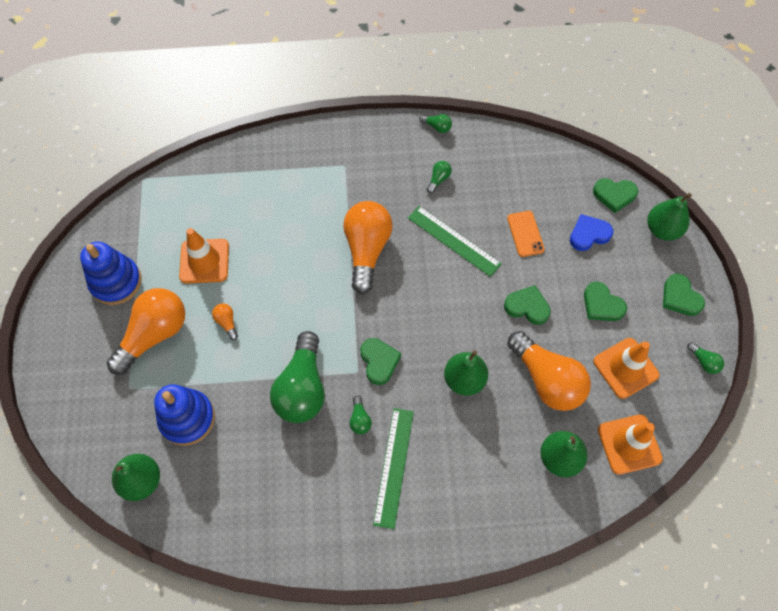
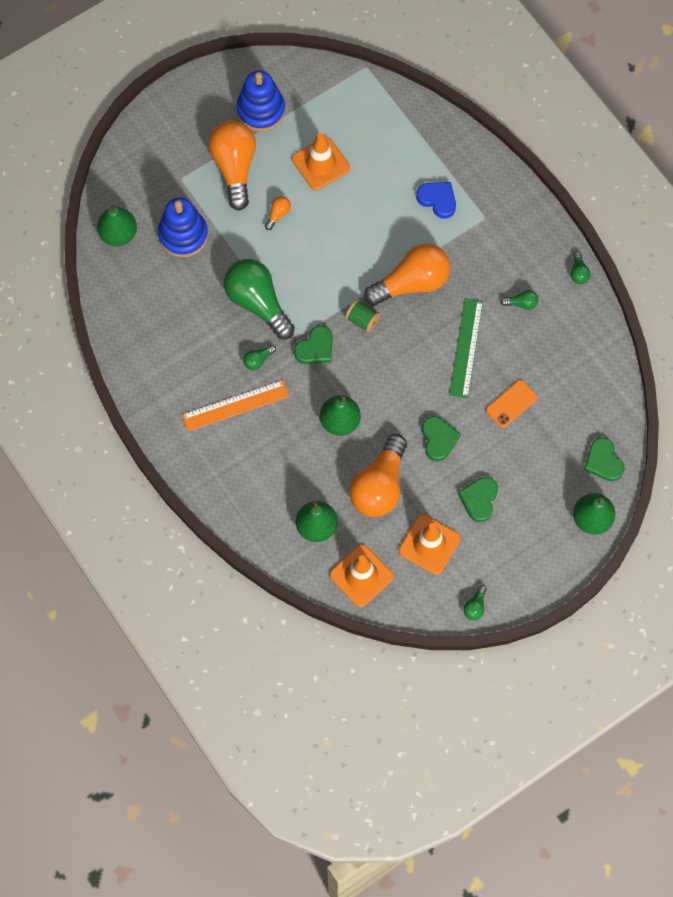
camera: 60 degrees right, 5 degrees up
orange light bulb [107,288,185,375] -> orange light bulb turned 105 degrees counterclockwise [208,120,256,211]
green light bulb [270,331,325,423] -> green light bulb turned 75 degrees clockwise [224,259,295,339]
green ruler [373,408,414,529] -> orange ruler [182,380,289,432]
blue heart [570,214,613,251] -> blue heart moved to [416,182,456,219]
green heart [663,274,705,316] -> none
none -> green spool [345,299,380,333]

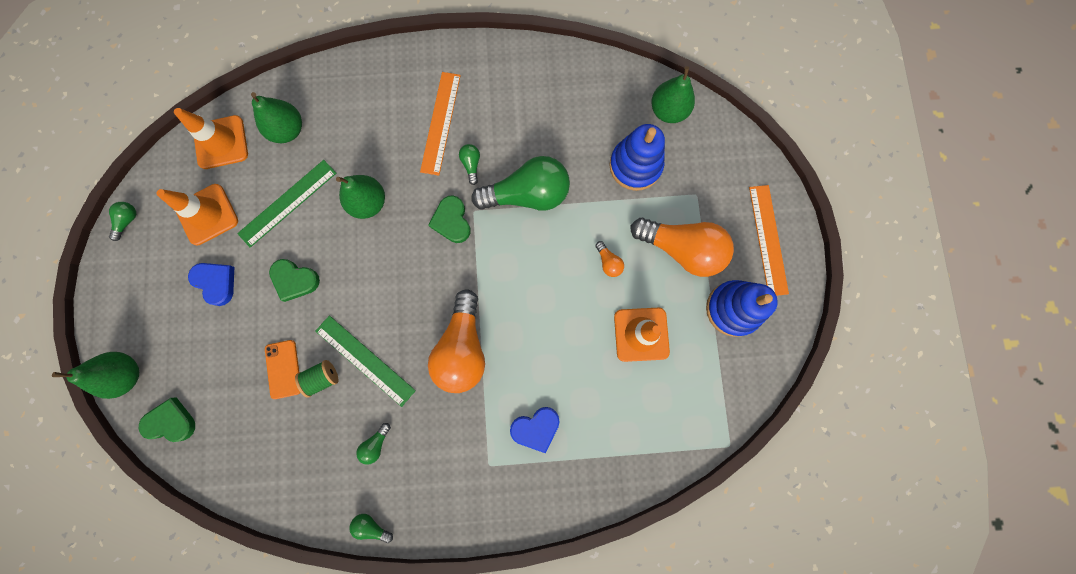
camera: 120 degrees right, 10 degrees up
green spool [345,299,380,333] -> green spool moved to [295,360,338,398]
orange light bulb [349,434,407,517] -> green ruler [237,160,336,248]
green heart [458,477,498,522] -> blue heart [188,263,234,306]
green light bulb [463,585,487,620] -> green light bulb turned 60 degrees clockwise [109,202,136,241]
none -> orange ruler [749,185,789,296]

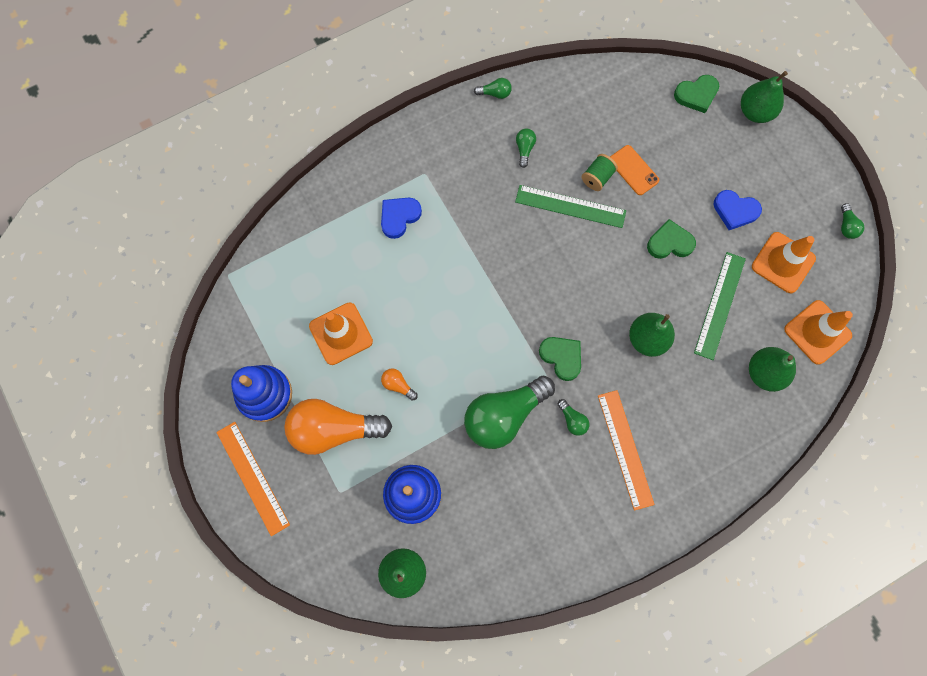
camera: 155 degrees right, 5 degrees down
orange light bulb [428,290,485,393] -> none

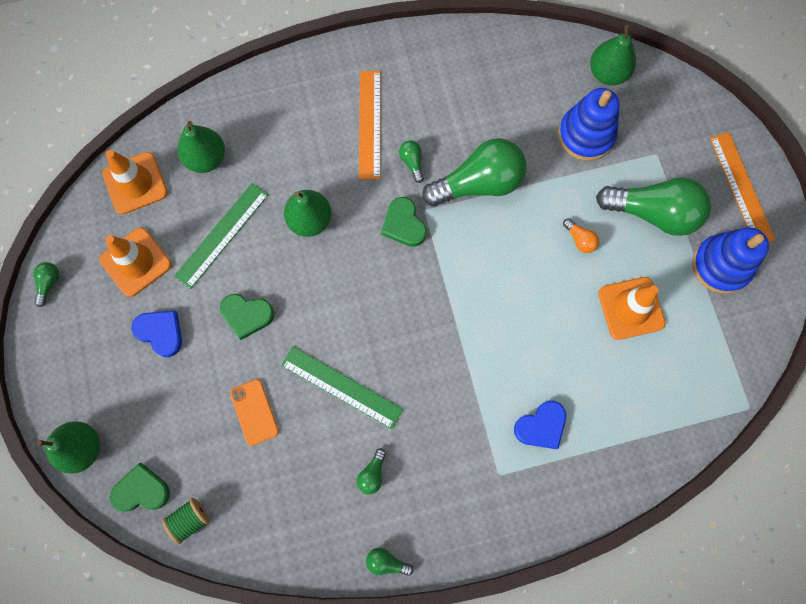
camera: 165 degrees left, 0 degrees up
orange light bulb [284,399,392,455] -> green light bulb [596,177,711,236]
green spool [581,154,618,191] -> green spool moved to [162,498,210,544]

